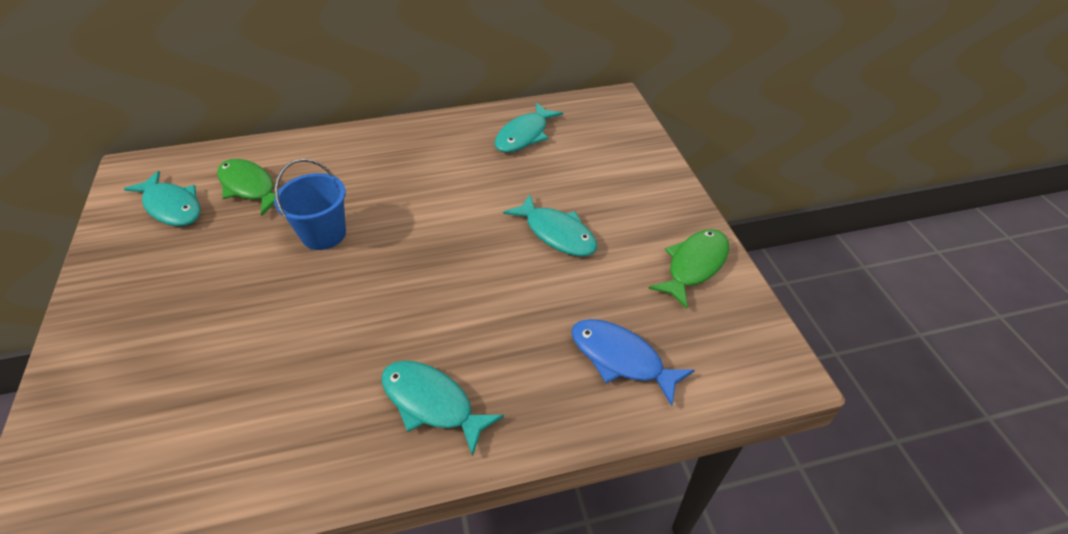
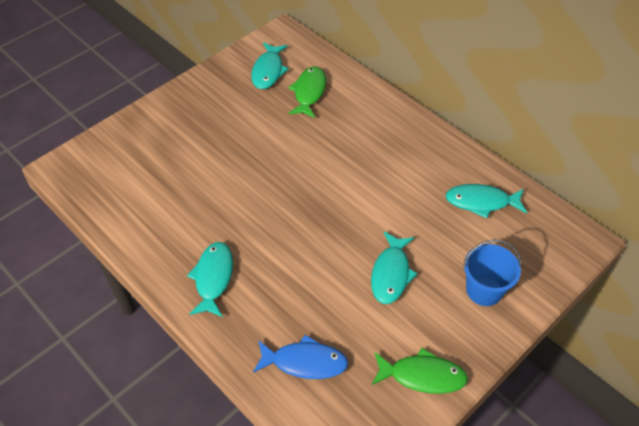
camera: 60 degrees right, 5 degrees up
blue bucket [274,159,346,250] -> blue bucket moved to [463,240,521,306]
blue fish [571,319,695,406] -> blue fish turned 90 degrees clockwise [253,335,348,379]

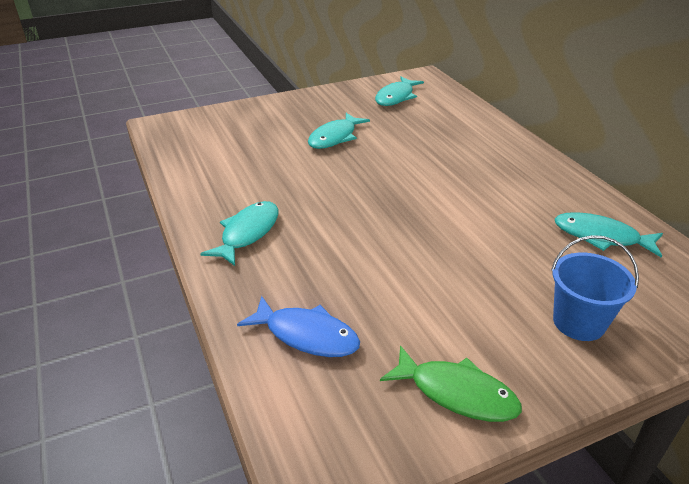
camera: 20 degrees right, 15 degrees down
green fish [288,66,326,118] -> none
turquoise fish [371,232,418,304] -> turquoise fish moved to [308,113,370,149]

